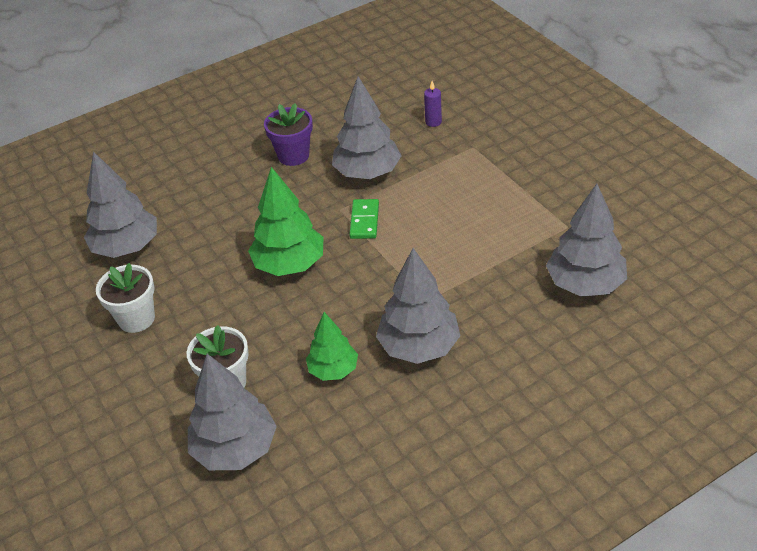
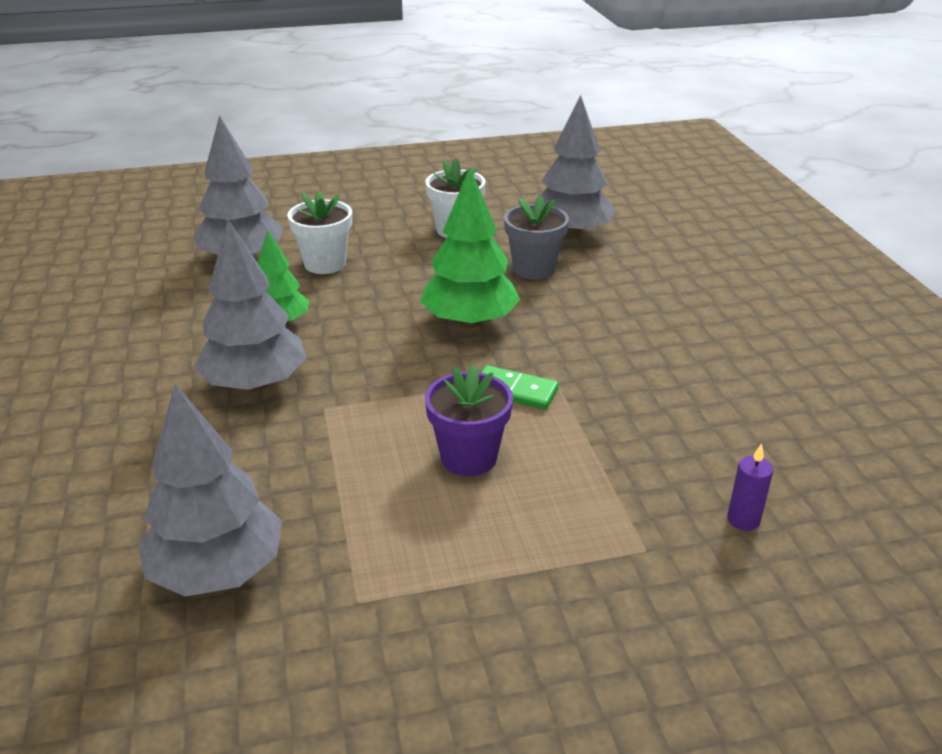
camera: 105 degrees right, 10 degrees down
purple flower pot [264,103,313,166] -> purple flower pot moved to [425,365,513,476]
grey tree [332,76,401,179] -> none
none -> grey flower pot [504,196,569,280]

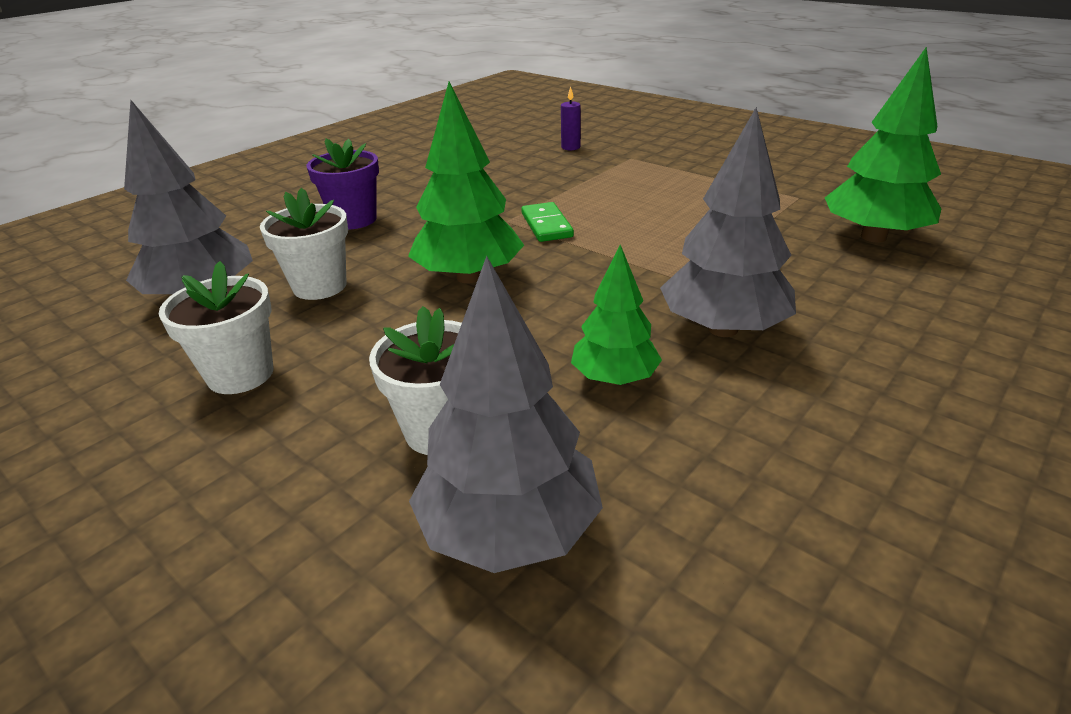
camera: 125 degrees left, 0 degrees up
grey tree [138,384,282,597] -> green tree [825,47,941,242]
purple flower pot [425,365,513,476] -> purple flower pot moved to [307,138,379,229]
grey flower pot [504,196,569,280] -> white flower pot [260,188,348,300]

